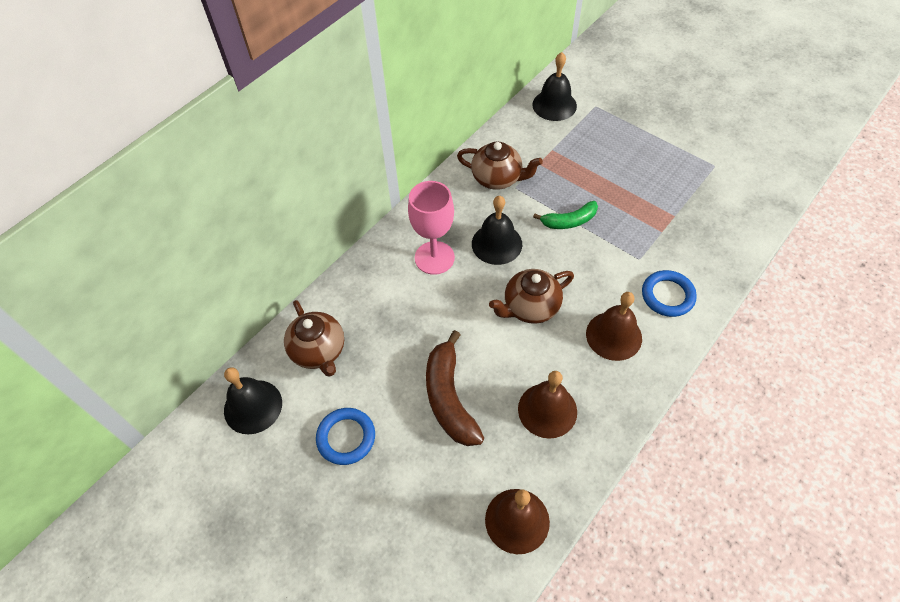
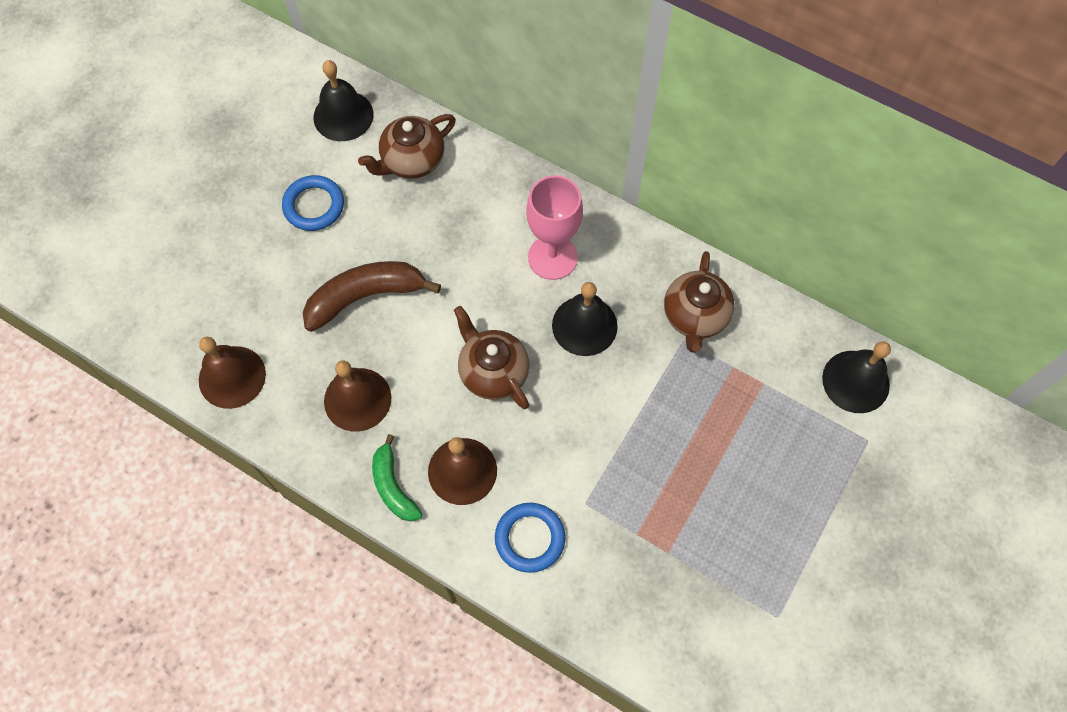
camera: 80 degrees right, 10 degrees up
green banana [533,201,598,229] -> green banana moved to [372,434,422,521]

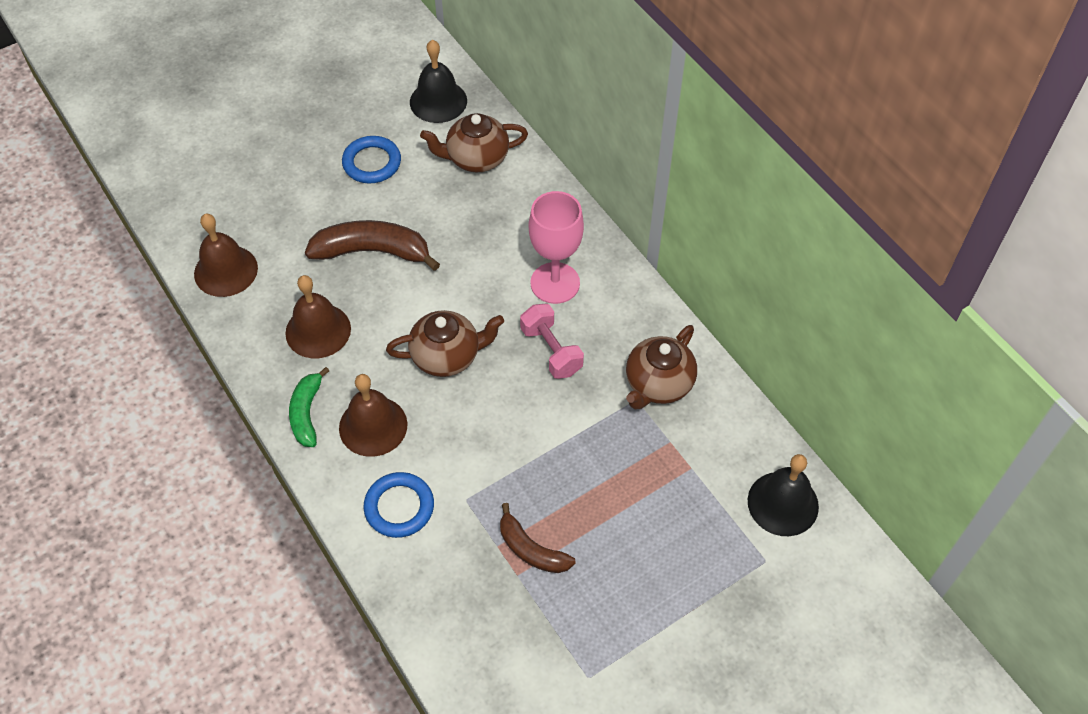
camera: 25 degrees right, 10 degrees down
brown teapot [454,306,530,409] -> brown teapot turned 90 degrees clockwise [386,310,504,377]
black bell [552,282,618,356] -> pink dumbbell [520,304,584,379]
none -> brown banana [500,503,576,573]

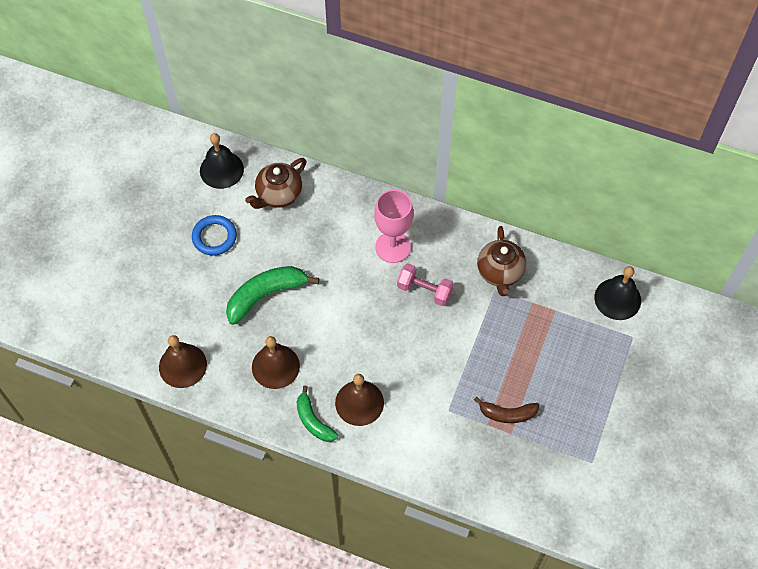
camera: 35 degrees left, 5 degrees up
brown banana [305,220,440,271] -> green banana [226,266,319,325]
blue ring [363,472,434,538] -> none
brown teapot [386,310,504,377] -> none

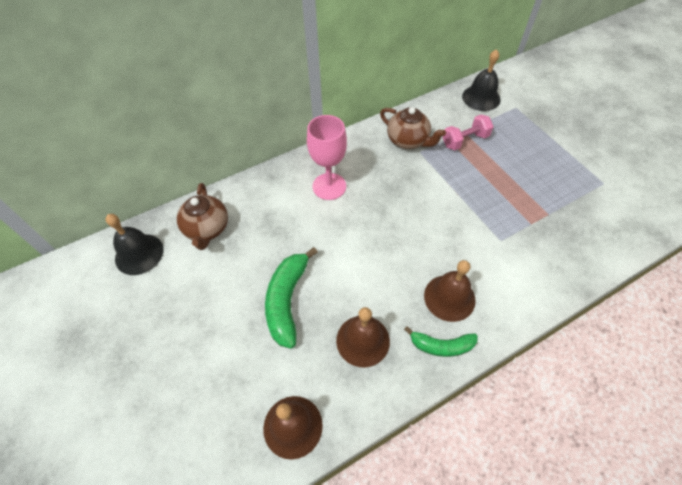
camera: 50 degrees left, 5 degrees down
blue ring [192,215,237,256] -> none
pink dumbbell [397,263,454,306] -> pink dumbbell moved to [443,114,494,150]
brown banana [474,397,539,423] -> none

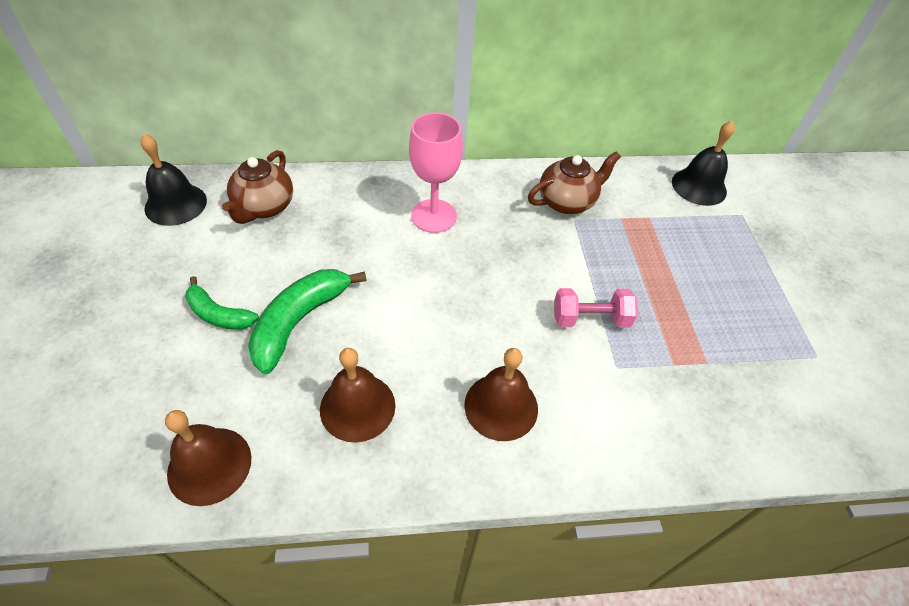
camera: 20 degrees right, 5 degrees down
brown teapot [380,107,446,149] -> brown teapot turned 90 degrees counterclockwise [528,152,621,214]
green banana [404,326,478,357] -> green banana moved to [185,276,259,330]
pink dumbbell [443,114,494,150] -> pink dumbbell moved to [554,288,638,328]

